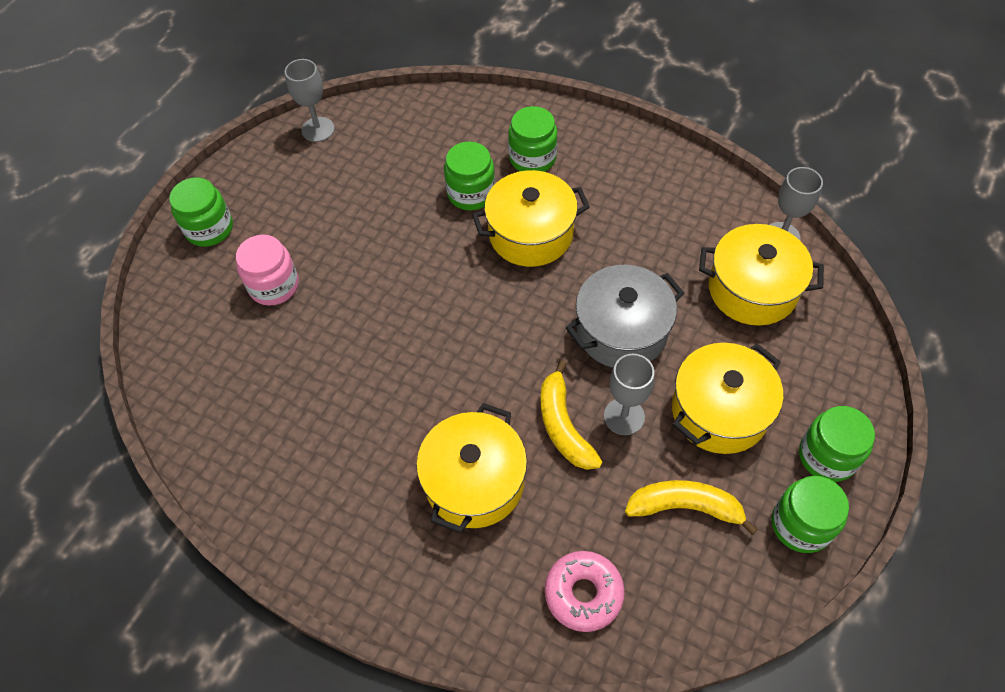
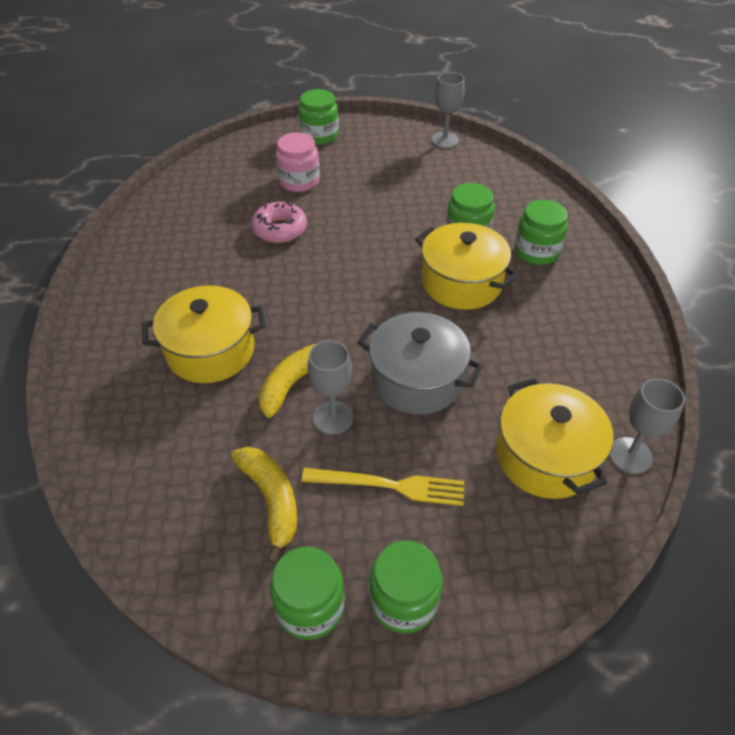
camera: 55 degrees right, 10 degrees down
pink donut [545,551,625,632] -> pink donut moved to [251,202,307,243]
yellow pot [672,343,783,454] -> yellow fork [302,468,465,506]

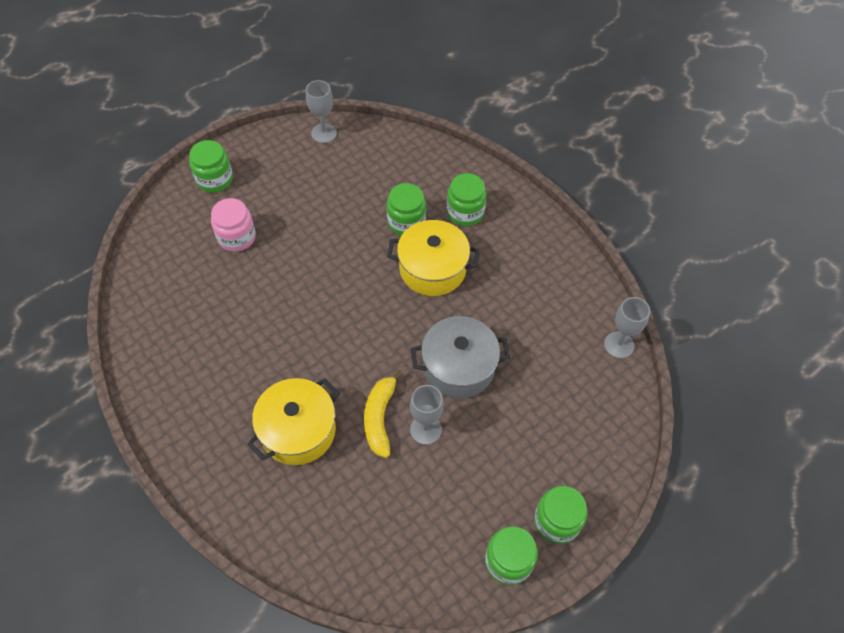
camera: 35 degrees left, 10 degrees up
yellow banana [231,447,297,564] -> none
pink donut [251,202,307,243] -> none
yellow fork [302,468,465,506] -> none
yellow pot [496,378,614,499] -> none

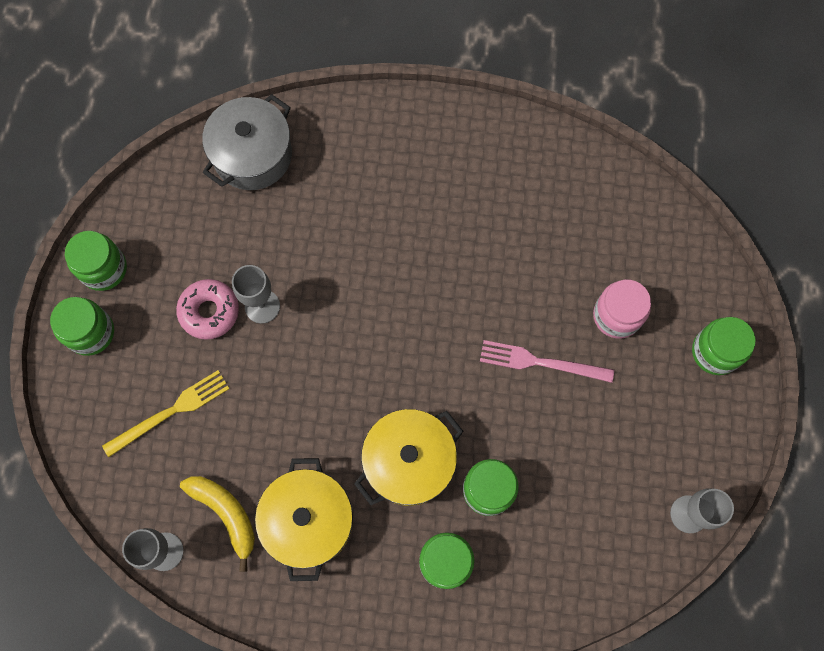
camera: 135 degrees right, 15 degrees up
yellow pot [247,378,340,465] -> yellow pot moved to [255,458,353,581]
yellow banana [364,370,404,458] -> yellow banana moved to [180,476,255,572]
grey pot [411,316,510,399] -> grey pot moved to [202,94,292,190]
none -> yellow fork [102,370,229,457]
none -> pink donut [176,279,239,340]
none -> pink fork [480,340,614,383]

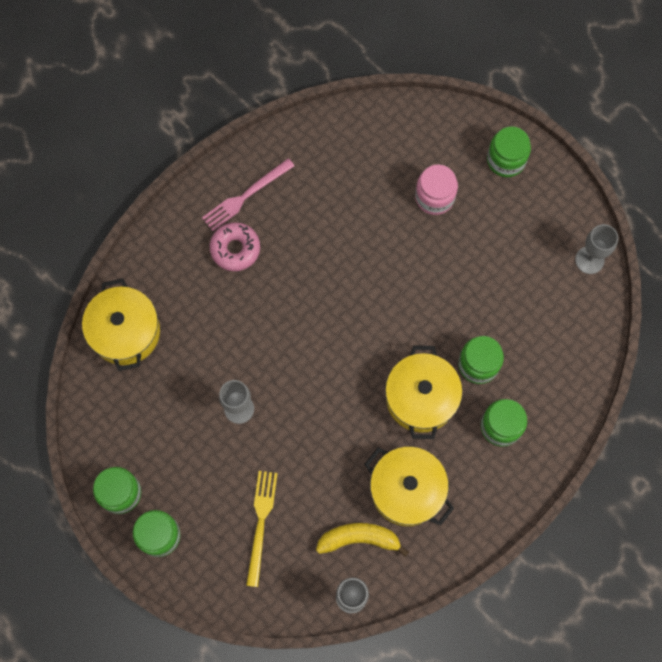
camera: 50 degrees left, 0 degrees up
pink donut [176,279,239,340] -> pink donut moved to [210,222,260,271]
grey pot [202,94,292,190] -> yellow pot [82,278,160,371]
pink fork [480,340,614,383] -> pink fork moved to [202,158,294,231]

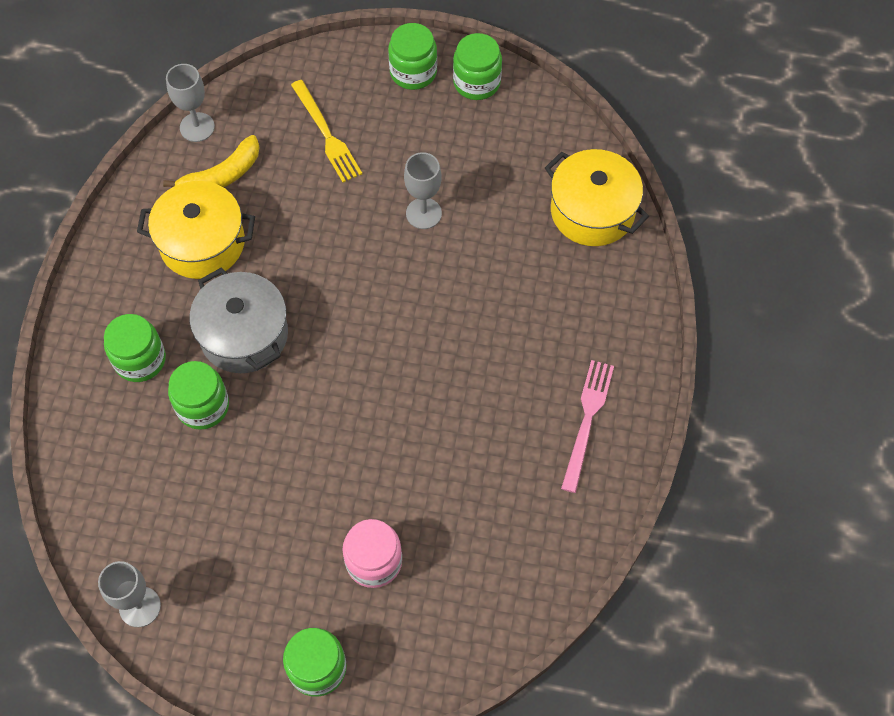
camera: 145 degrees right, 10 degrees down
pink donut [210,222,260,271] -> none
yellow pot [385,345,462,439] -> grey pot [190,268,288,373]

